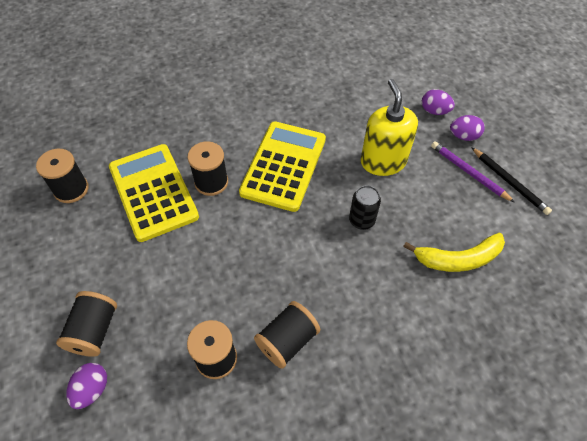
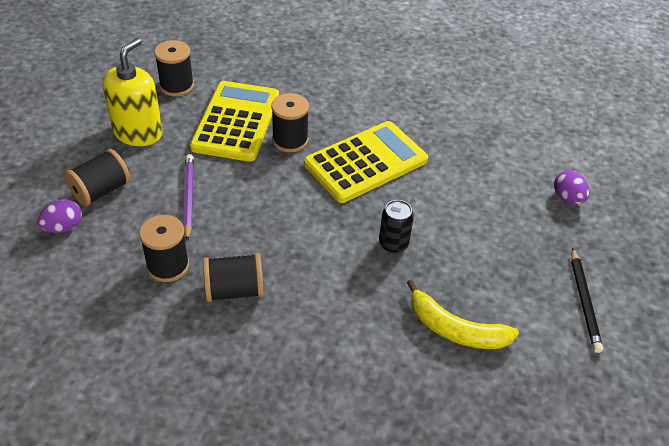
camera: 35 degrees right, 10 degrees down
yellow soap dispenser [361,79,418,176] -> yellow soap dispenser moved to [103,38,163,146]
purple pencil [431,141,515,203] -> purple pencil moved to [183,154,194,241]
purple egg [450,115,485,141] -> none

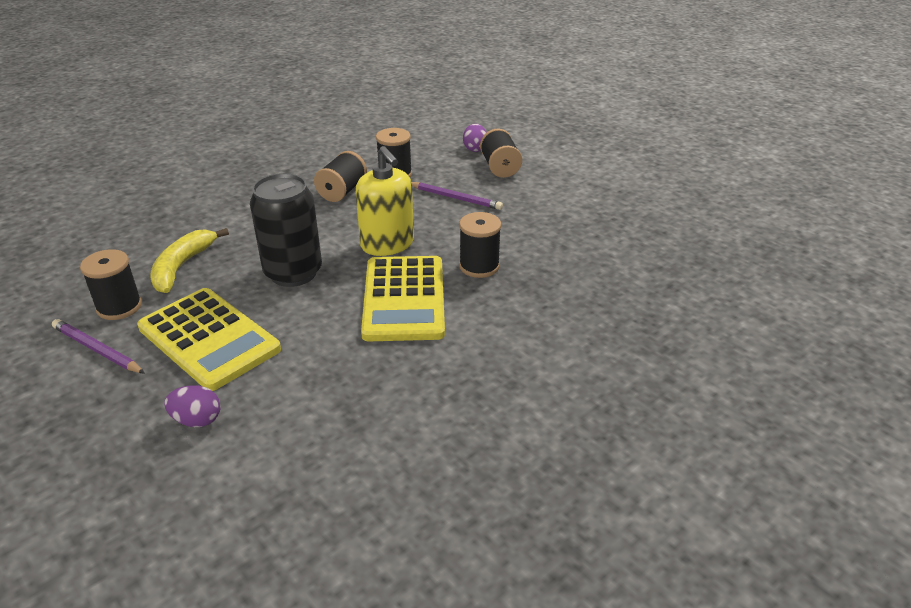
camera: 125 degrees right, 10 degrees down
yellow soap dispenser [103,38,163,146] -> yellow soap dispenser moved to [355,146,414,256]
black spool [154,40,194,96] -> black spool moved to [80,249,142,320]
yellow calculator [190,81,279,162] -> yellow calculator moved to [137,288,281,391]
black can [379,200,414,253] -> black can [250,173,322,287], size x1.91
yellow banana [407,279,519,349] -> yellow banana turned 45 degrees counterclockwise [150,228,229,293]
black pencil [571,247,603,353] -> purple pencil [52,319,145,374]

